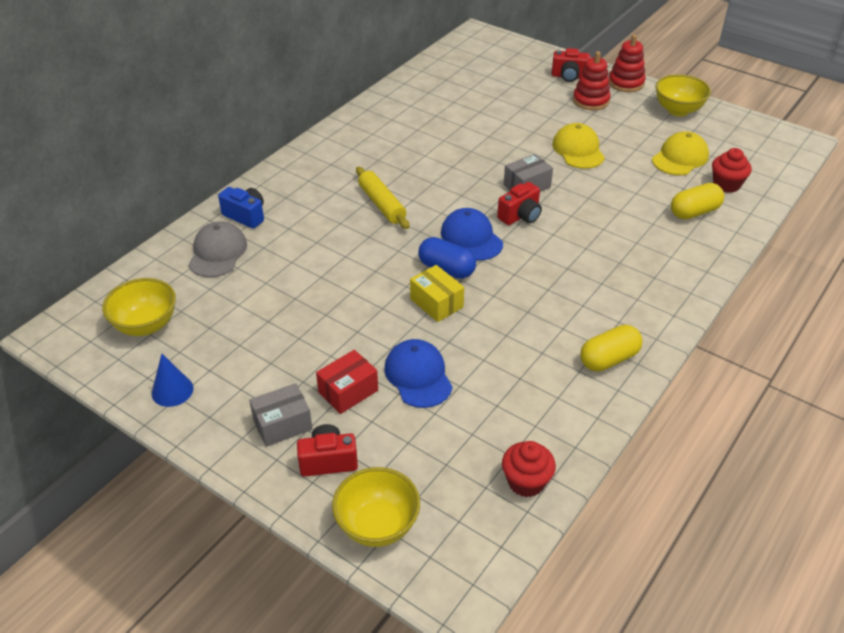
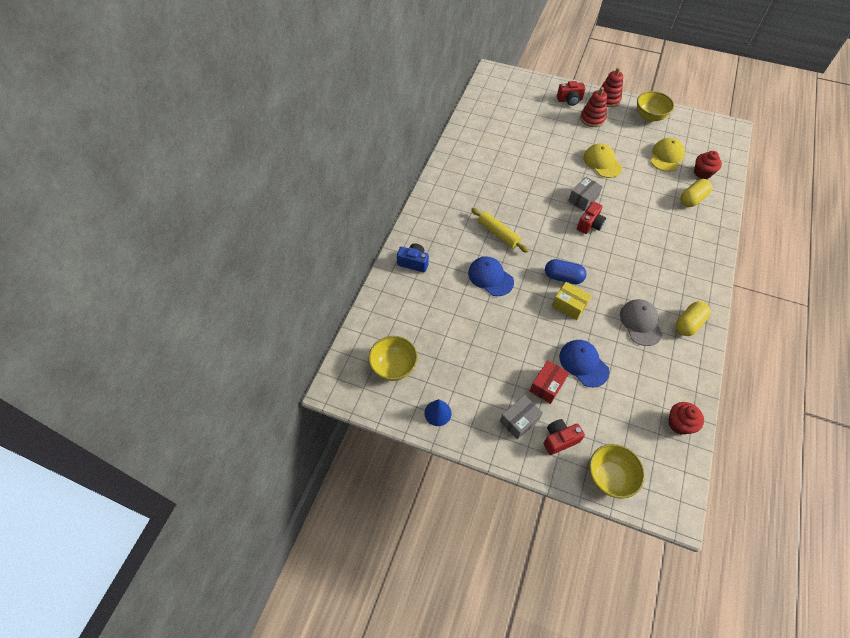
camera: 15 degrees left, 15 degrees up
grey cap [188,221,247,277] -> grey cap moved to [620,299,663,346]
blue cap [441,208,503,261] -> blue cap moved to [468,256,514,296]

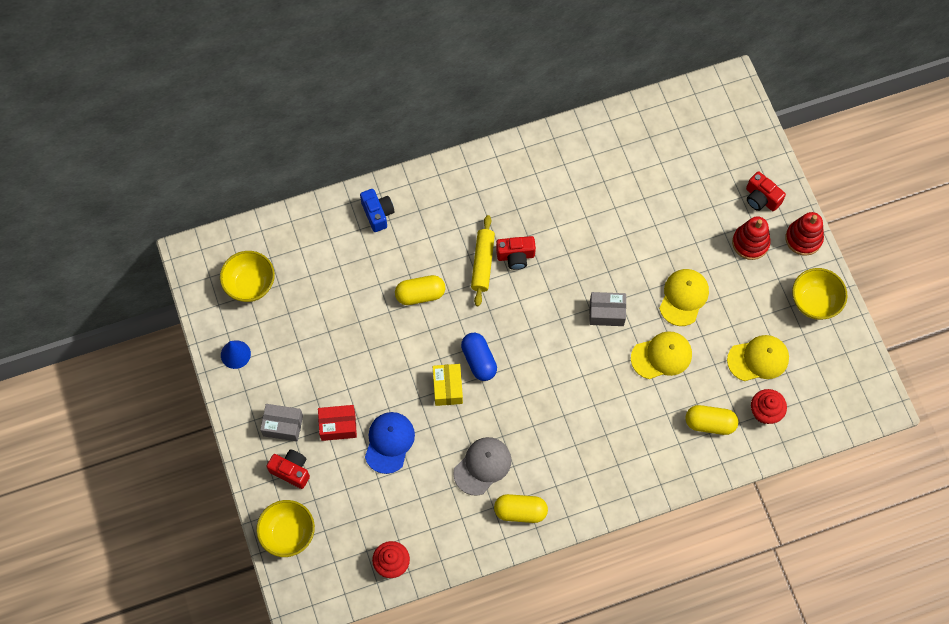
camera: 50 degrees right, 10 degrees up
blue cap [468,256,514,296] -> yellow capsule [395,275,445,305]
red camera [577,201,606,234] -> red camera moved to [496,236,536,270]
none -> yellow cap [631,331,692,379]

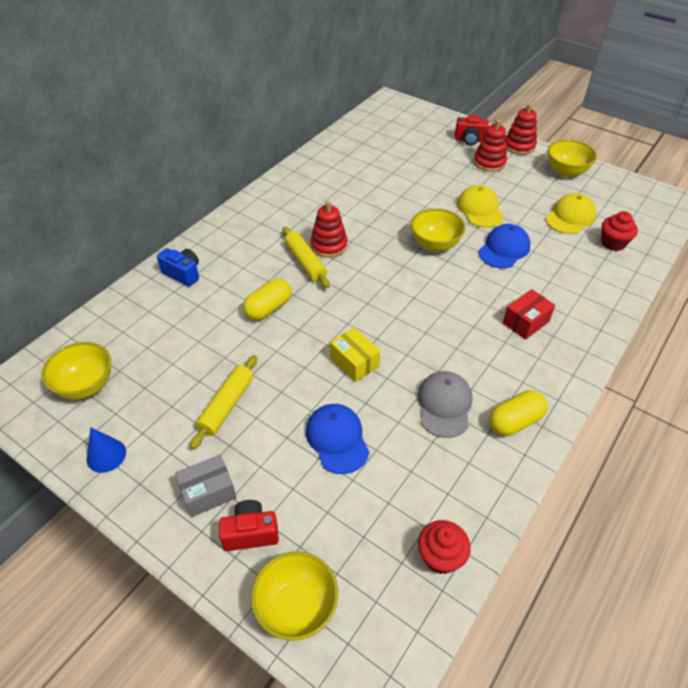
camera: 35 degrees left, 20 degrees down
red box [318,405,357,441] -> red box moved to [503,289,555,340]
blue capsule [461,333,497,381] -> none
red camera [496,236,536,270] -> red stacking toy [310,201,348,258]
grey box [589,292,626,326] -> yellow bowl [411,208,466,252]
yellow cap [631,331,692,379] -> blue cap [478,224,530,268]
yellow capsule [686,405,738,435] -> none
none -> yellow rolling pin [190,355,257,449]

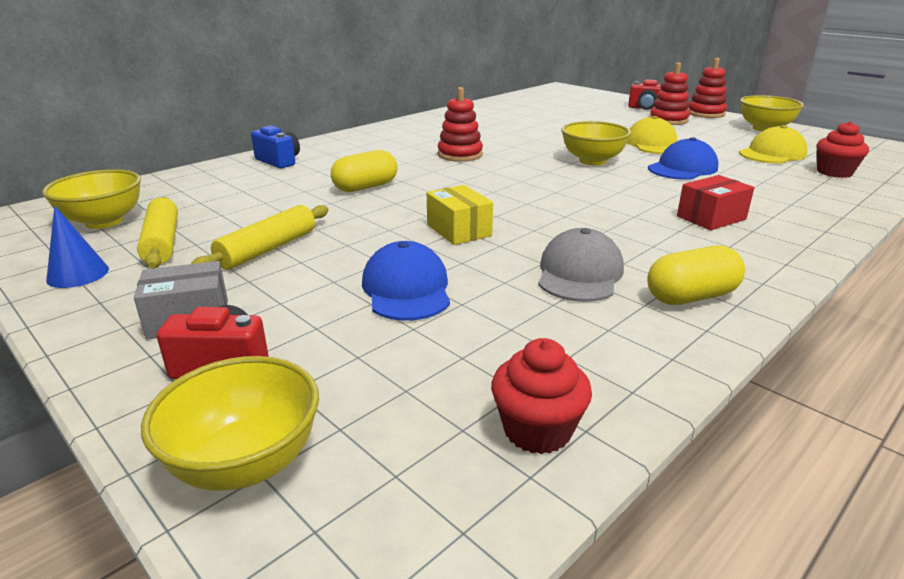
camera: 10 degrees right, 20 degrees down
yellow rolling pin [283,227,330,288] -> yellow rolling pin moved to [137,197,178,268]

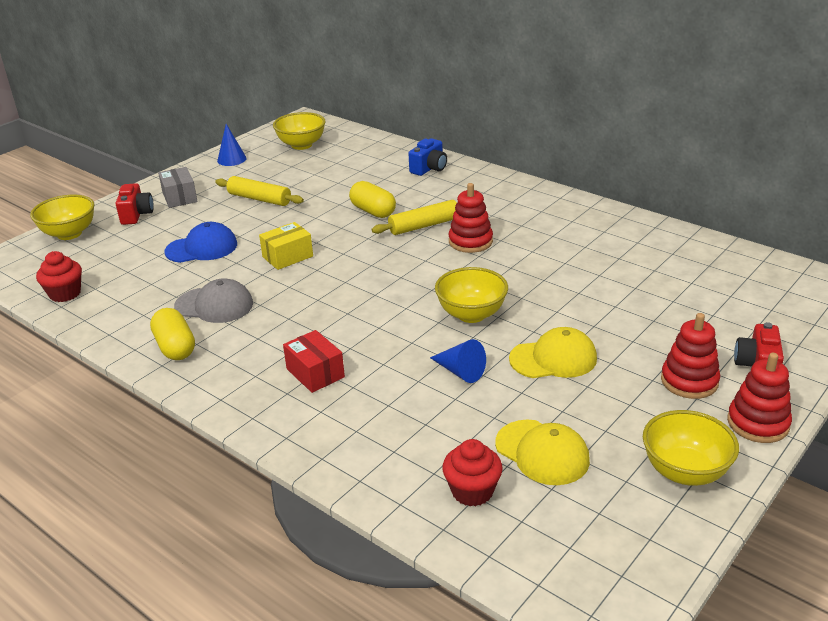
camera: 85 degrees right, 5 degrees up
yellow rolling pin [137,197,178,268] -> yellow rolling pin moved to [372,200,457,235]
blue cap [648,137,719,180] -> blue cone [430,339,486,383]

